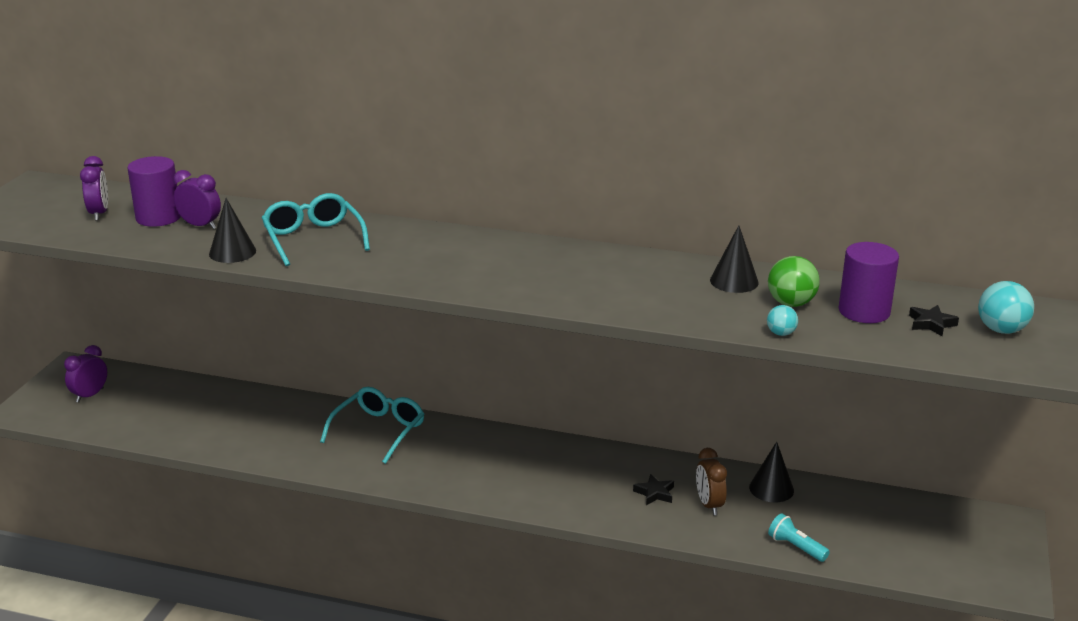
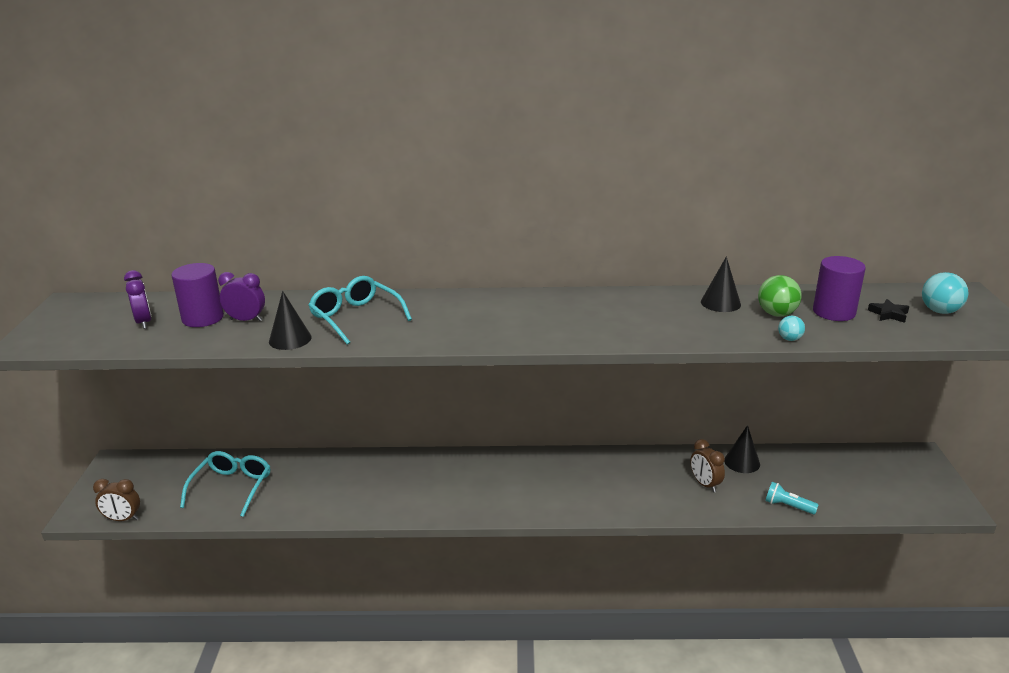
camera: 15 degrees left, 0 degrees up
purple clock [64,345,107,403] -> none
turquoise glasses [320,387,424,464] -> turquoise glasses moved to [180,451,270,517]
black star [633,474,674,505] -> none
none -> brown clock [93,479,140,521]

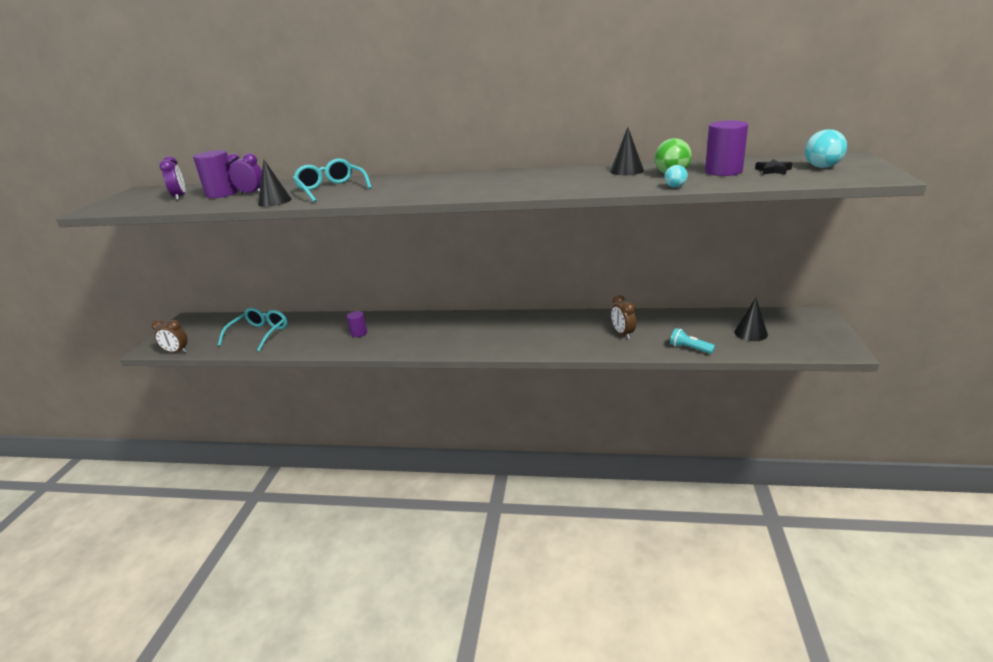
camera: 10 degrees right, 0 degrees up
black cone [724,425,760,473] -> black cone moved to [734,298,768,341]
none -> purple cylinder [347,311,367,337]

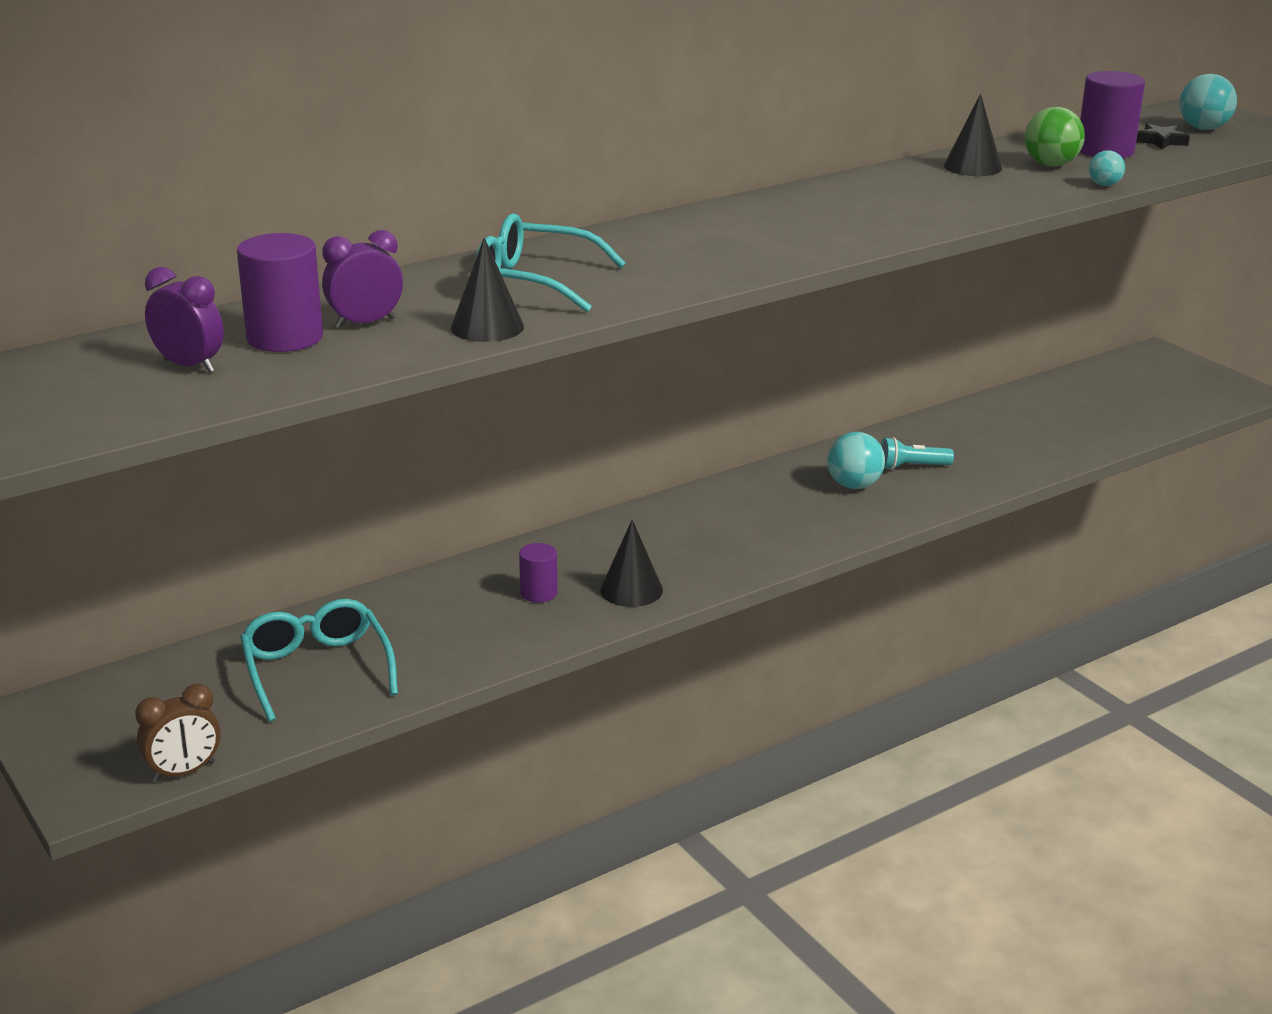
camera: 45 degrees left, 0 degrees up
brown clock [611,295,636,339] -> none
turquoise flashlight [670,328,715,354] -> turquoise flashlight moved to [881,437,954,470]
black cone [734,298,768,341] -> black cone moved to [600,519,663,607]
none -> turquoise ball [827,432,885,489]

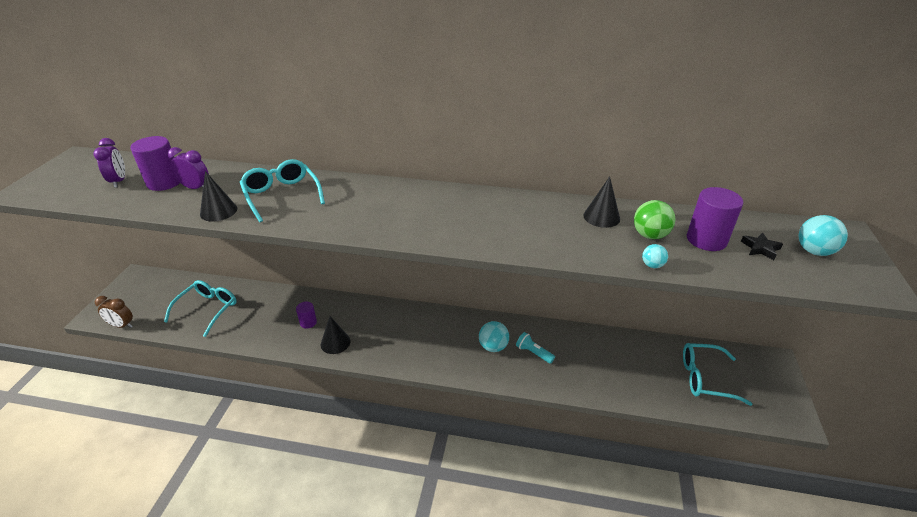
camera: 45 degrees right, 10 degrees up
none -> turquoise glasses [683,343,752,406]

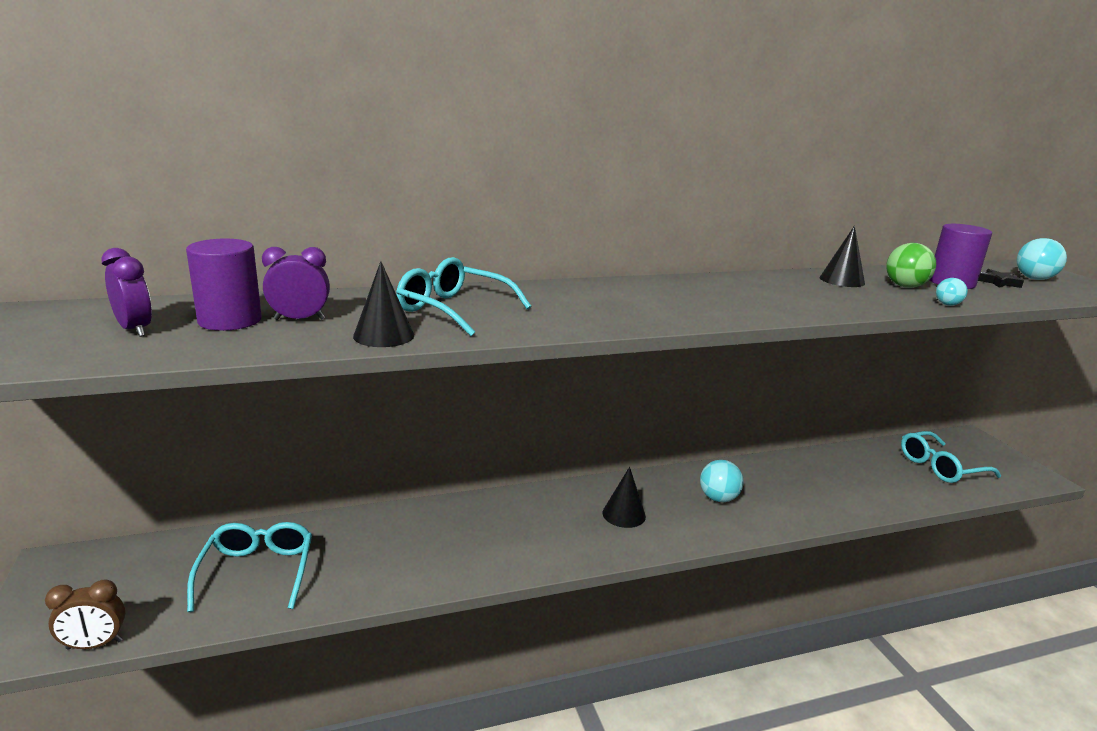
camera: 30 degrees left, 15 degrees down
purple cylinder [296,302,317,329] -> none
black cone [321,316,350,354] -> black cone moved to [602,467,646,528]
turquoise flashlight [516,332,555,364] -> none

